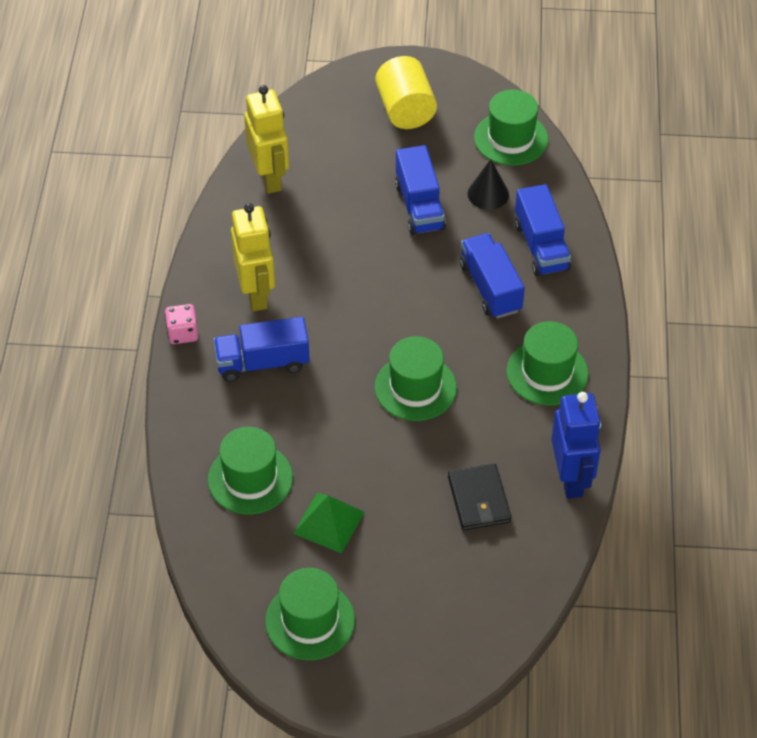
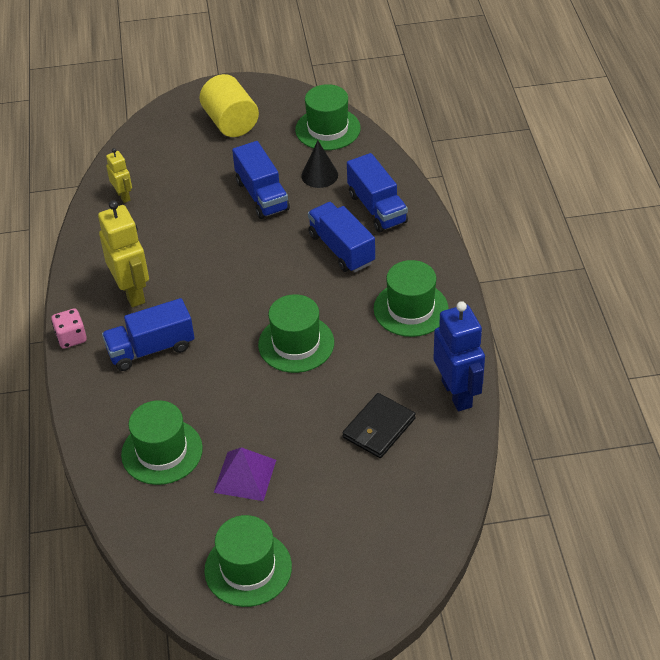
camera: 10 degrees left, 5 degrees down
yellow robot [244,85,289,194] -> yellow robot [106,148,132,203], size x0.54
green pyramid [293,493,365,553] -> purple pyramid [214,447,276,501]
black wallet [448,464,511,530] -> black wallet turned 60 degrees clockwise [342,393,416,458]

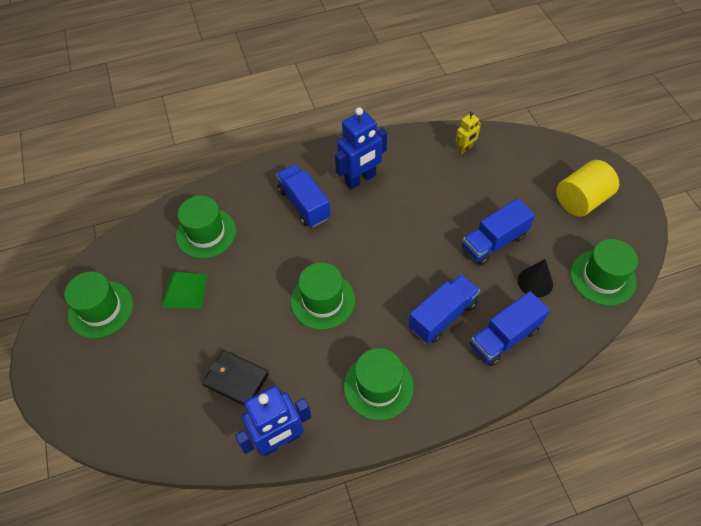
camera: 80 degrees right, 10 degrees up
pink dice [51,308,87,349] -> none
yellow robot [98,200,149,307] -> blue robot [335,107,387,190]
purple pyramid [214,447,276,501] -> green pyramid [162,272,208,309]

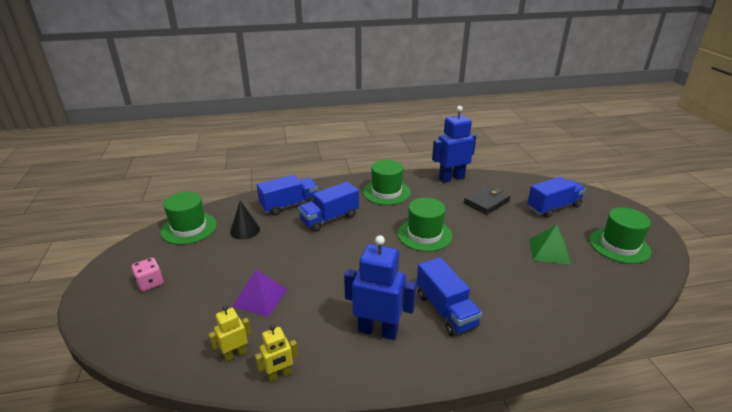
camera: 175 degrees left, 25 degrees down
green hat [176,196,236,259] -> none
black wallet [202,350,269,406] -> black wallet turned 75 degrees counterclockwise [464,186,510,215]
blue robot [335,107,387,190] -> blue robot turned 45 degrees clockwise [344,235,417,340]
blue truck [462,198,535,265] -> blue truck moved to [527,177,586,218]
yellow cylinder [556,160,619,217] -> pink dice [132,258,164,292]
none -> purple pyramid [232,270,288,317]
none -> yellow robot [255,325,298,382]

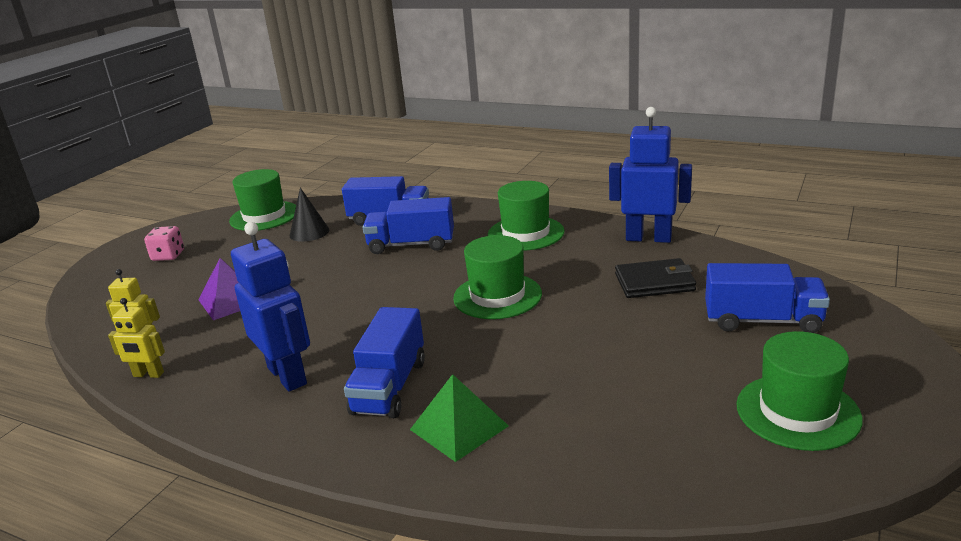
camera: 40 degrees right, 5 degrees down
green pyramid [529,225,571,265] -> green pyramid moved to [410,374,509,462]

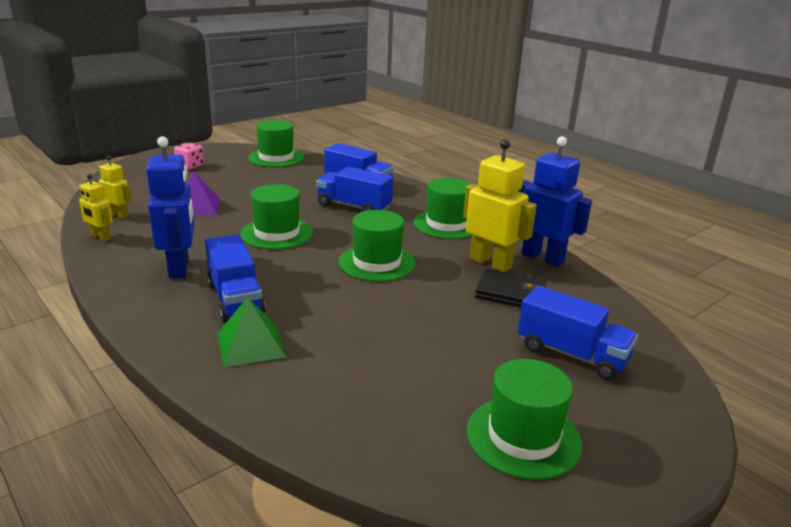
camera: 20 degrees right, 0 degrees up
black cone [290,188,329,242] -> none
blue truck [344,307,425,418] -> blue truck turned 60 degrees counterclockwise [205,234,266,322]
none -> green hat [240,184,313,249]
none -> yellow robot [463,139,537,272]

